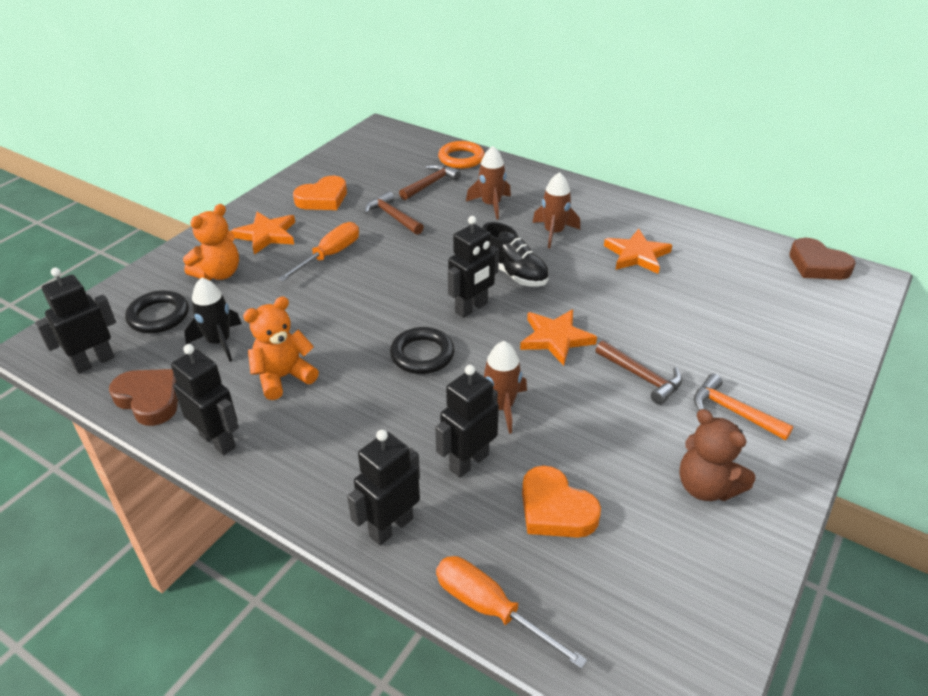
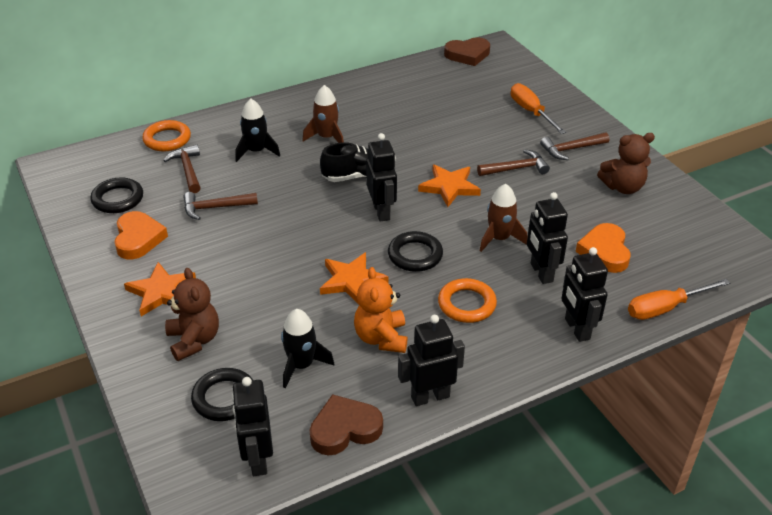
camera: 60 degrees left, 0 degrees up
orange teddy bear [183,204,239,281] -> brown teddy bear [165,268,219,361]
orange screwdriver [278,222,359,282] -> orange screwdriver moved to [511,83,566,134]
brown rocket [466,146,511,219] -> black rocket [235,99,280,162]
orange heart [522,466,601,538] -> orange heart turned 105 degrees clockwise [576,223,631,273]
orange star [604,229,672,274] -> orange star moved to [320,252,388,304]
orange hammer [694,374,794,440] -> brown hammer [540,132,609,160]
none -> black ring [90,177,143,213]
none -> orange ring [438,278,497,323]

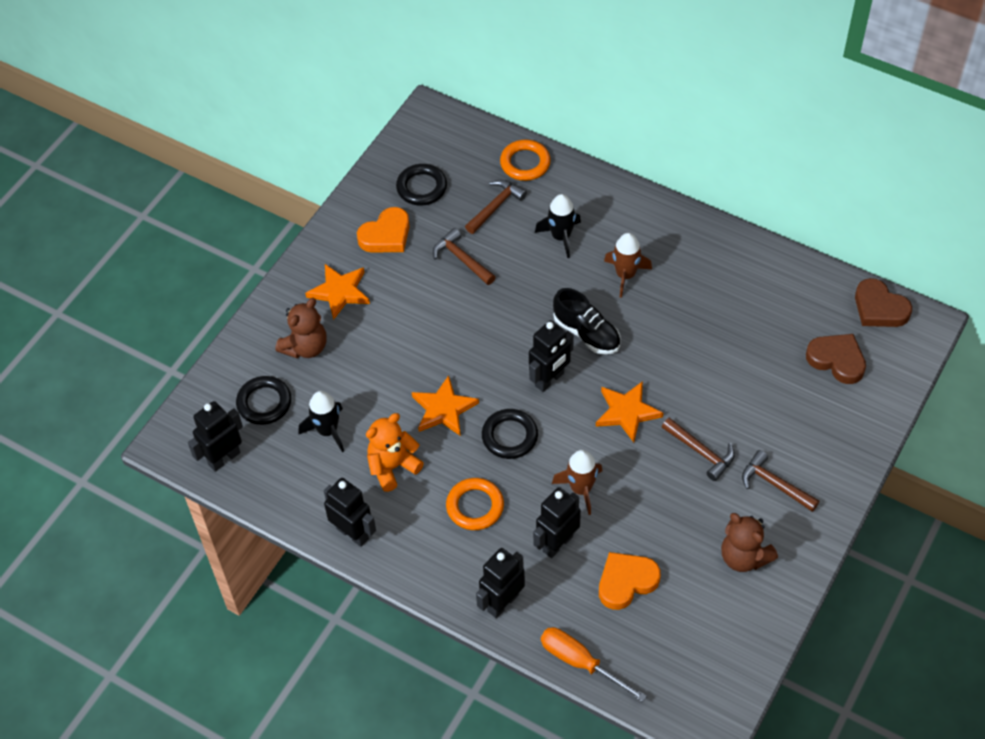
camera: 60 degrees right, 15 degrees up
brown heart [310,394,383,456] -> brown heart moved to [806,334,866,384]
orange screwdriver [511,83,566,134] -> none

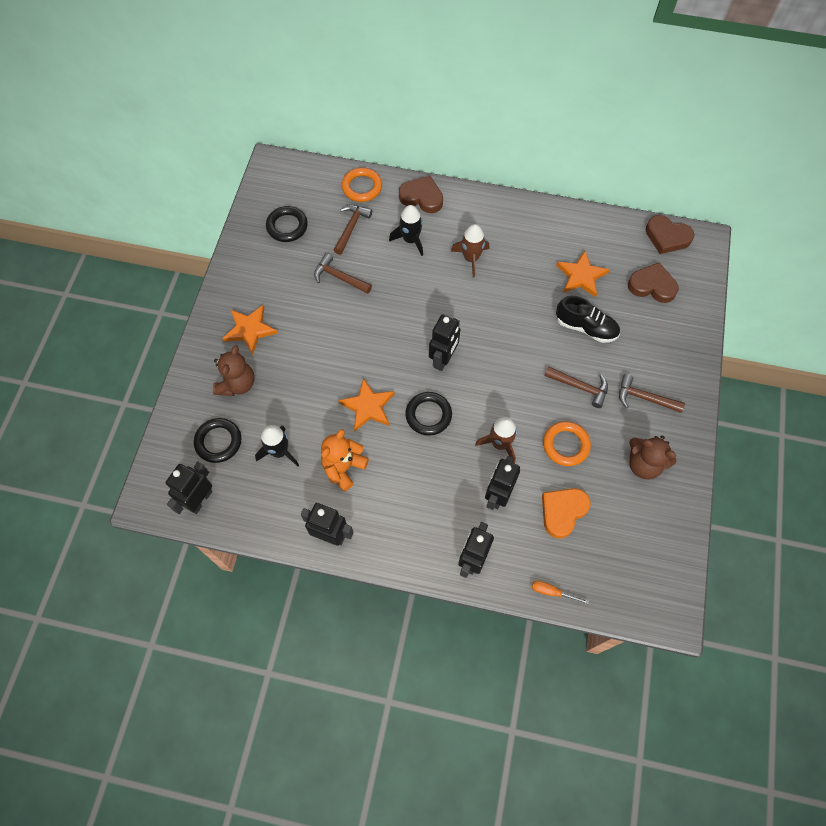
camera: 20 degrees left, 10 degrees up
orange heart [357,207,410,252] -> none
orange ring [446,478,504,530] -> orange ring moved to [543,421,591,466]
orange screwdriver [541,627,647,702] -> orange screwdriver [532,580,589,604], size x0.57
black shoe [553,288,620,354] -> black shoe moved to [556,296,620,343]
orange star [596,381,663,442] -> orange star moved to [556,251,610,298]
none -> brown heart [399,176,443,213]

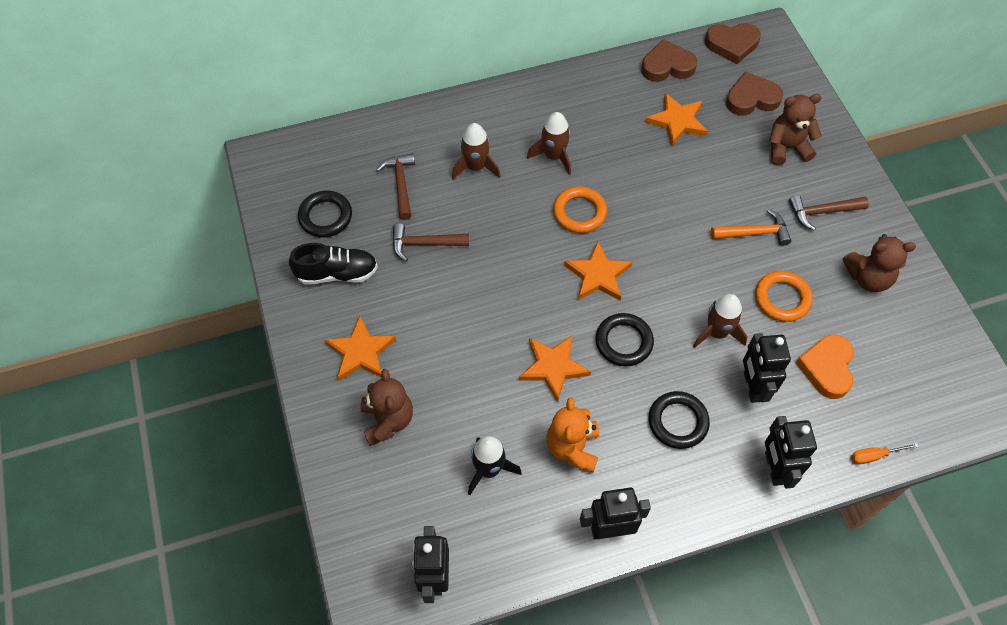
camera: 30 degrees left, 5 degrees down
black ring [194,418,241,463] -> black ring moved to [649,391,710,449]
orange ring [342,168,382,202] -> orange ring moved to [553,186,607,233]
black rocket [389,205,423,256] -> brown rocket [452,123,501,179]
brown heart [399,176,443,213] -> brown heart moved to [641,39,697,82]
black robot [429,314,460,371] -> orange star [564,241,633,301]
brown hammer [544,366,608,408] -> orange hammer [711,209,791,246]
black shoe [556,296,620,343] -> black shoe moved to [289,243,378,285]
none -> brown teddy bear [769,94,822,165]

